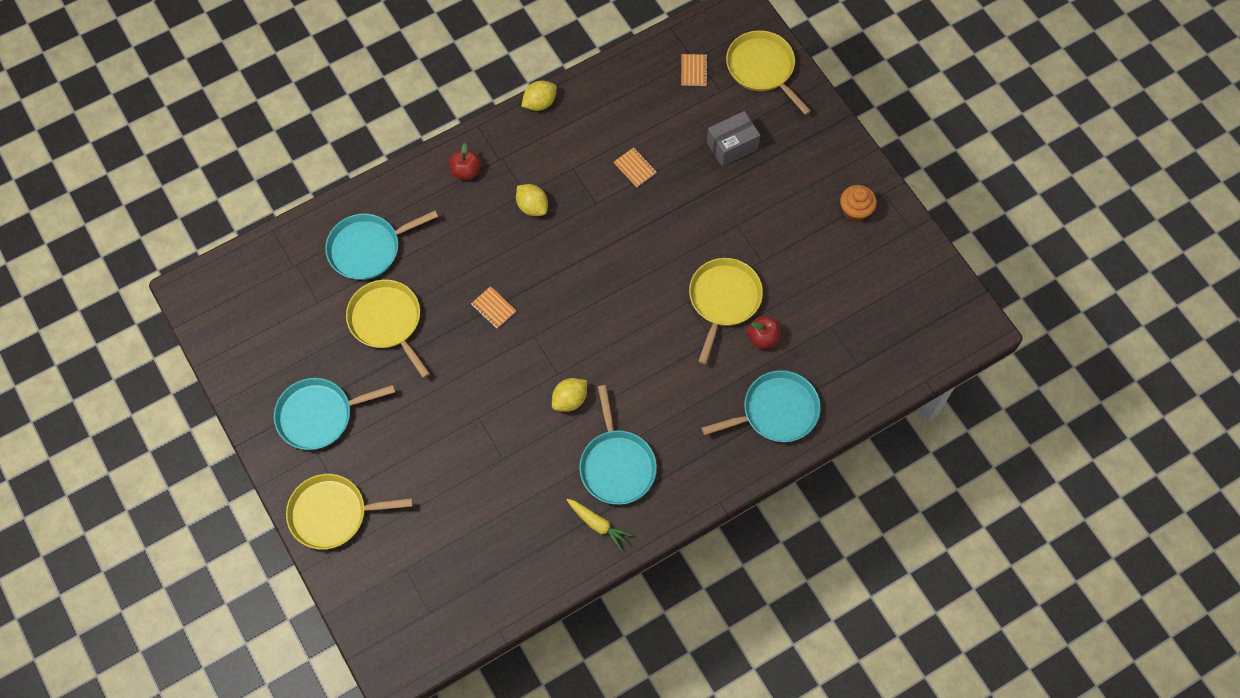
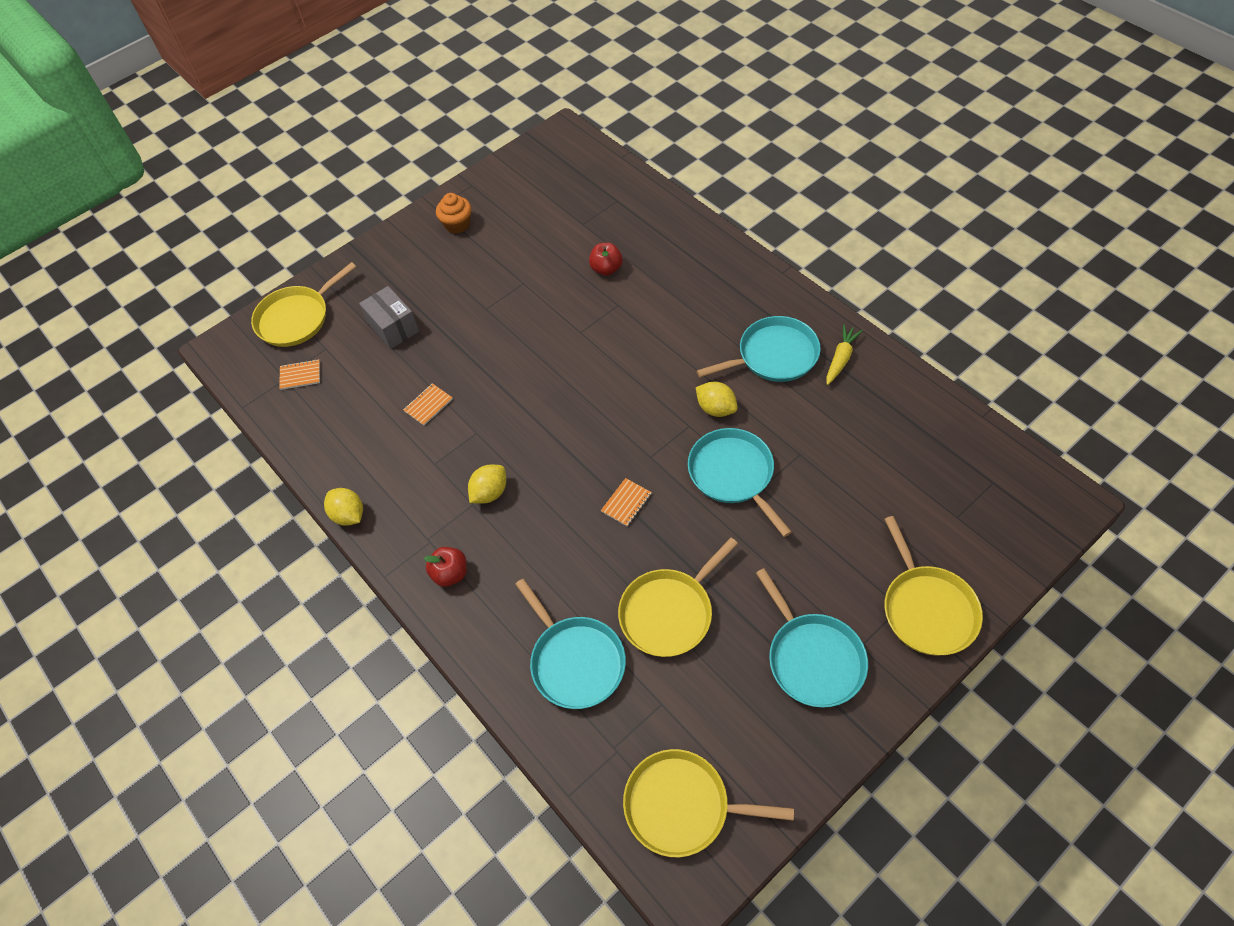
camera: 95 degrees left, 10 degrees down
yellow pan [689,258,763,364] -> yellow pan moved to [623,749,794,858]
turquoise pan [702,370,821,442] -> turquoise pan moved to [688,428,792,537]

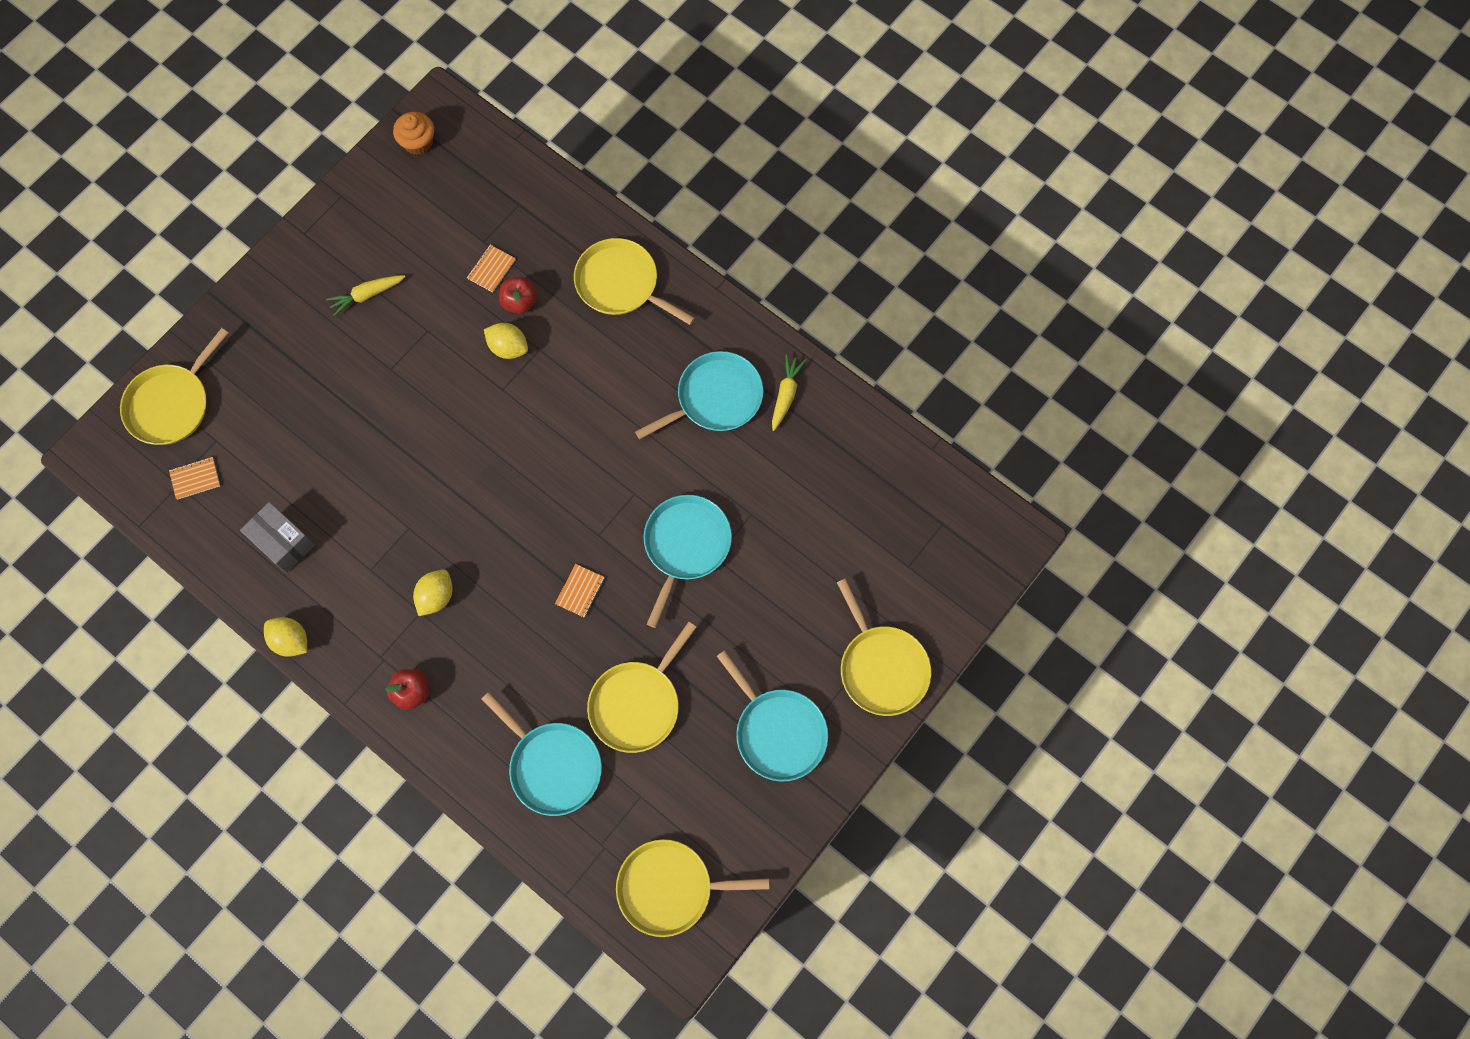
camera: 15 degrees left, 15 degrees up
grey box [359,286,419,349] -> grey box moved to [240,502,315,573]
orange notebook [403,383,453,425] -> orange notebook moved to [467,245,516,293]
orange cupcake [436,193,471,234] -> orange cupcake moved to [393,112,434,155]
turquoise pan [688,428,792,537] -> turquoise pan turned 60 degrees clockwise [644,495,732,628]
yellow lemon [696,382,738,417] -> yellow lemon moved to [484,323,528,359]
none -> yellow carrot [326,275,406,316]
none -> yellow pan [574,238,695,325]

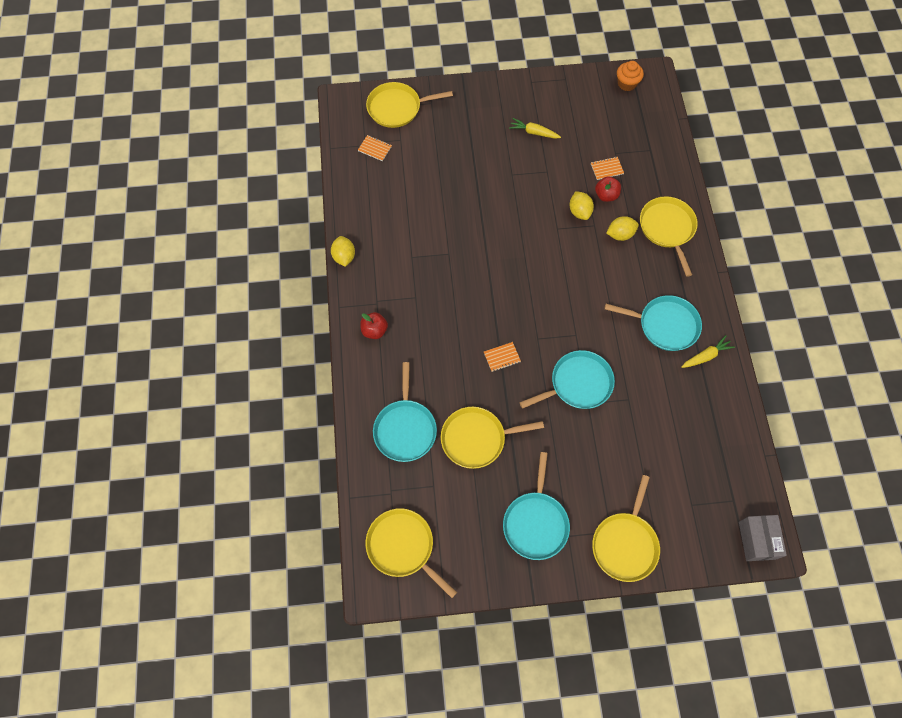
camera: 45 degrees right, 5 degrees down
grey box [240,502,315,573] -> grey box moved to [739,515,787,561]
yellow lemon [413,570,453,616] -> yellow lemon moved to [606,216,639,241]

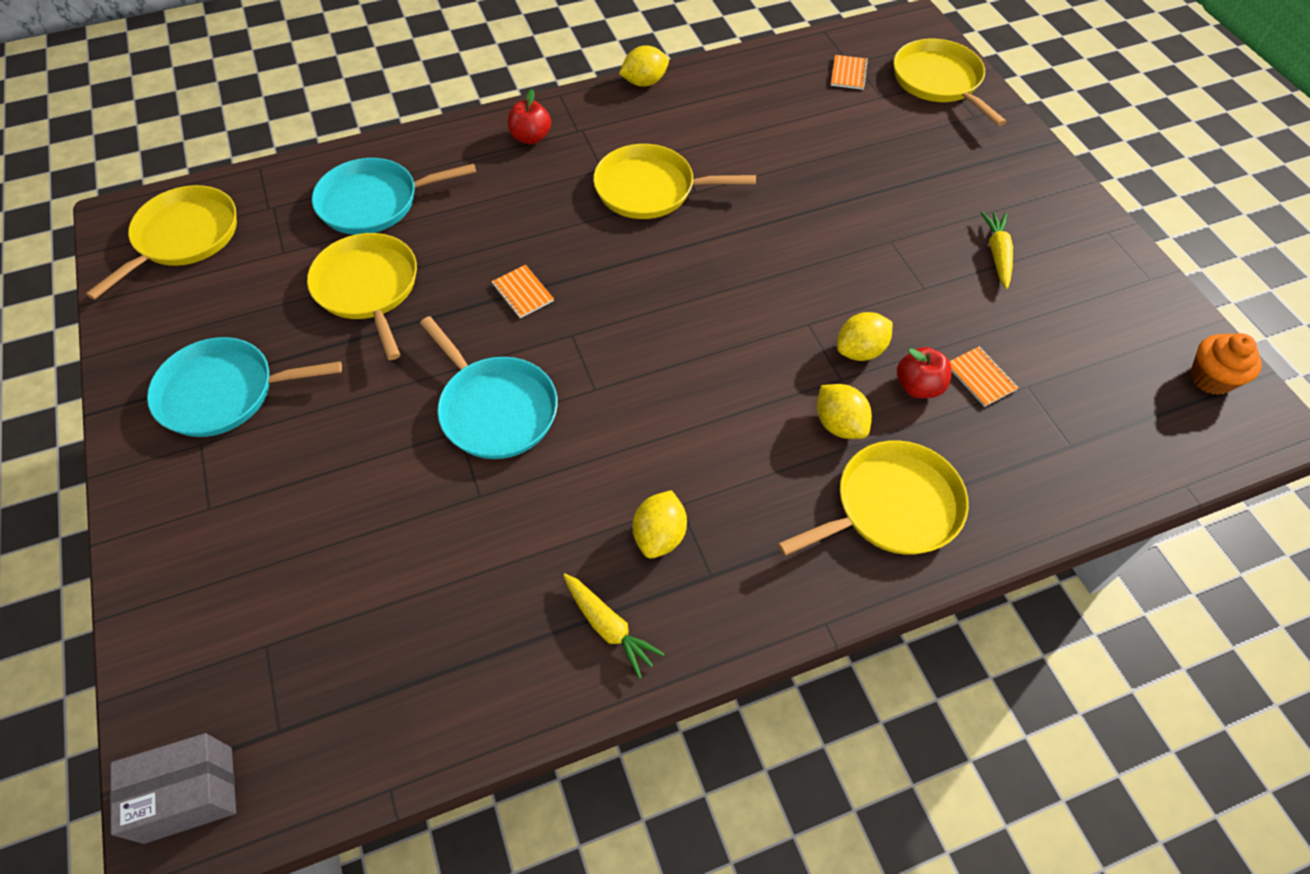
camera: 75 degrees right, 10 degrees down
yellow pan [592,475,660,582] -> yellow pan moved to [593,144,756,219]
turquoise pan [604,295,702,351] -> yellow lemon [633,490,687,559]

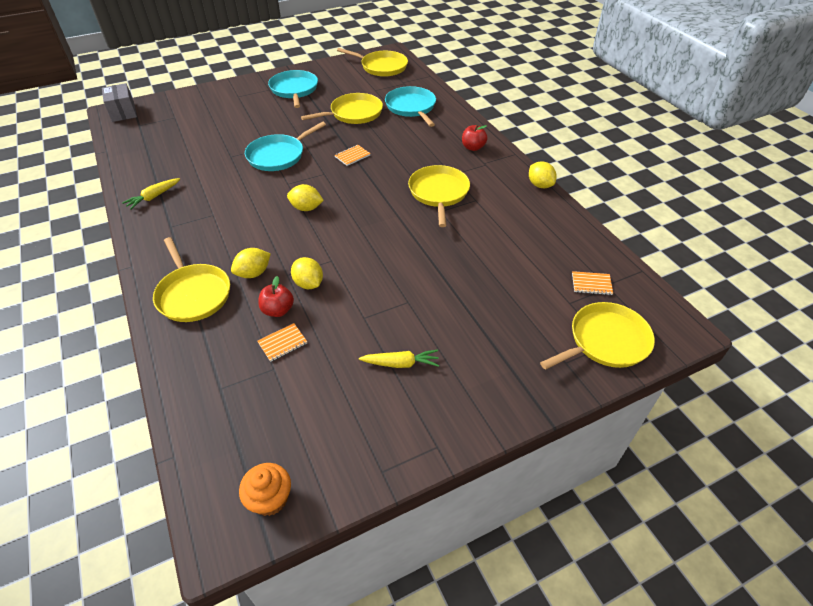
camera: 85 degrees right, 10 degrees down
yellow lemon [633,490,687,559] -> yellow lemon moved to [287,184,324,211]

